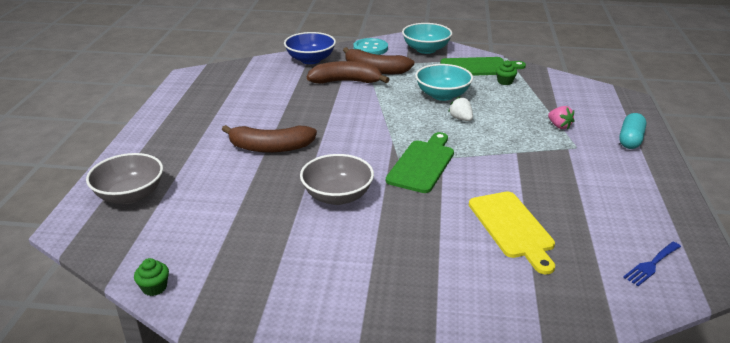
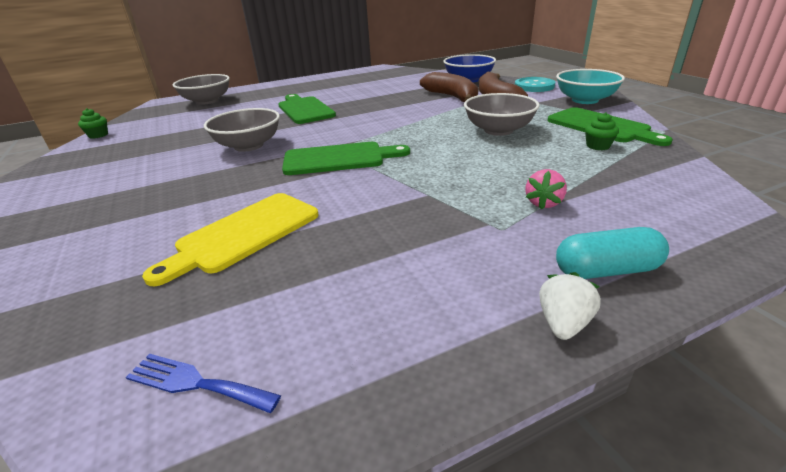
camera: 60 degrees right, 0 degrees up
brown banana [222,125,317,153] -> green cutting board [278,94,336,124]
turquoise bowl [415,64,473,101] -> grey bowl [464,93,539,136]
white strawberry [448,97,473,121] -> white strawberry moved to [539,272,601,340]

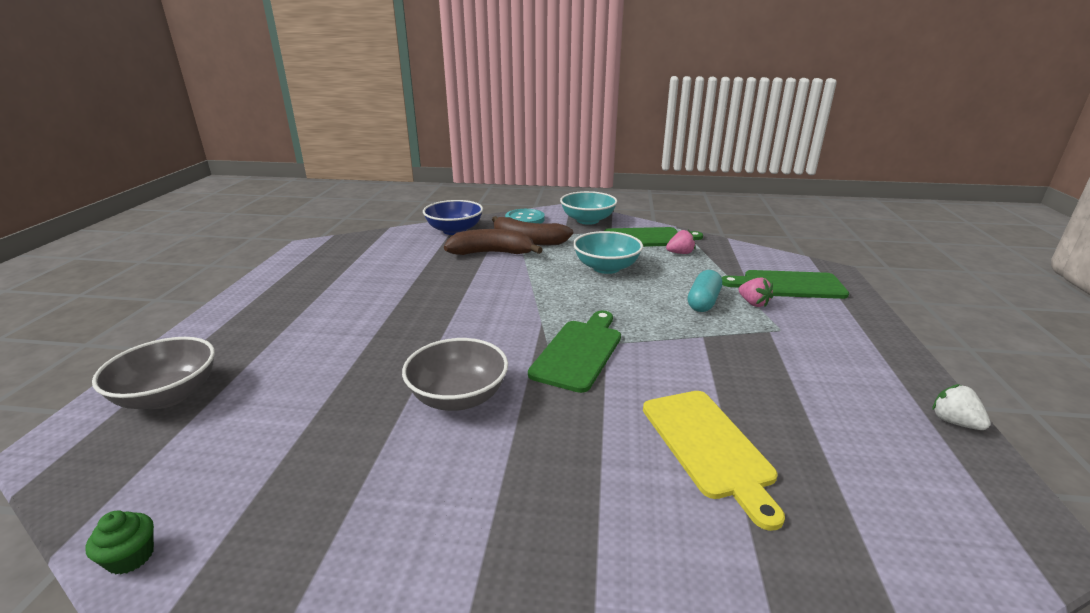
camera: 60 degrees left, 5 degrees down
blue fork [126,354,281,413] -> none
green cutting board [278,94,336,124] -> green cutting board moved to [722,270,849,299]
grey bowl [464,93,539,136] -> turquoise bowl [573,231,643,274]
white strawberry [539,272,601,340] -> white strawberry moved to [932,384,991,430]
turquoise capsule [556,227,669,279] -> turquoise capsule moved to [688,270,722,312]
green cupcake [585,112,619,150] -> pink strawberry [666,230,696,254]

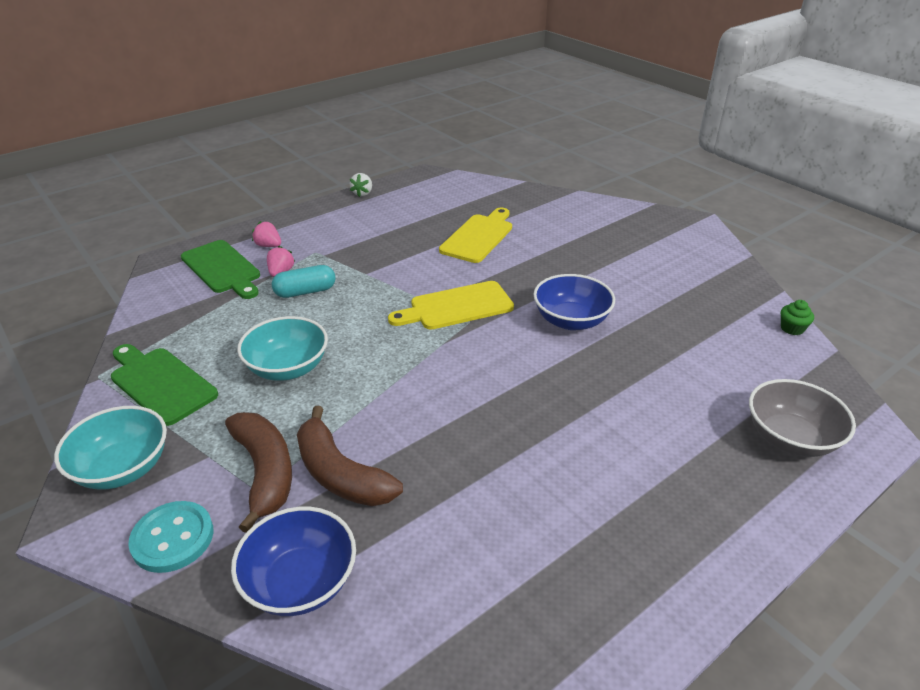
camera: 135 degrees left, 10 degrees up
grey bowl [402,338,508,411] -> blue bowl [533,274,615,330]
green cutting board [528,311,621,393] -> yellow cutting board [388,281,514,330]
pink strawberry [666,230,696,254] -> pink strawberry moved to [252,221,281,247]

